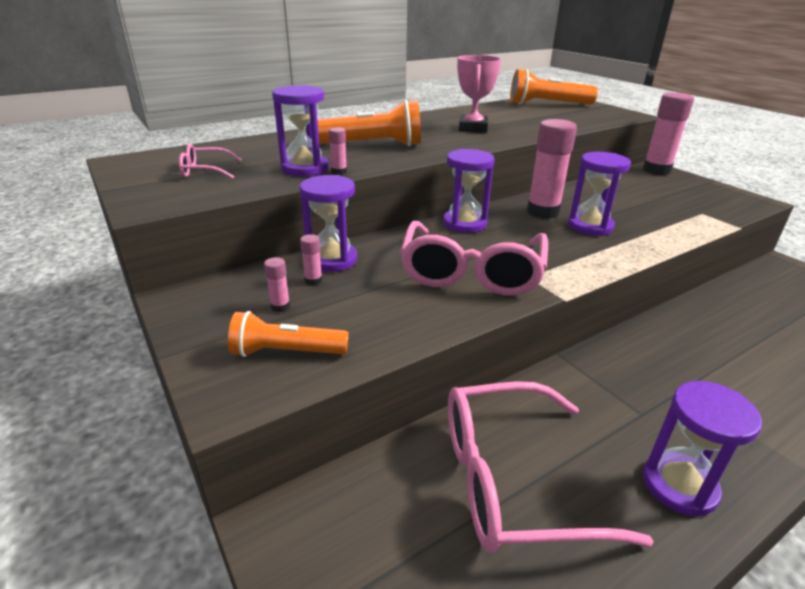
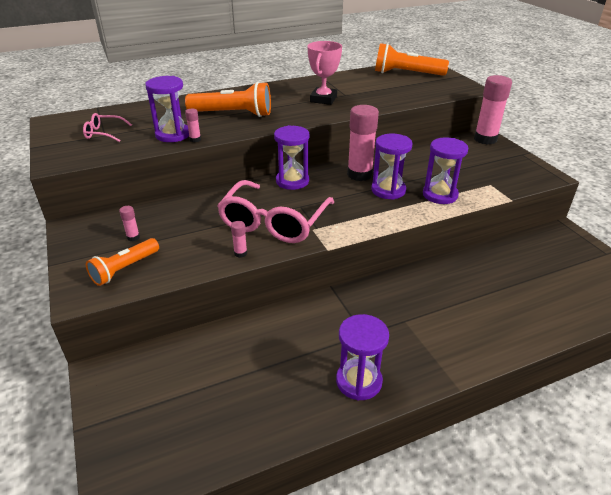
camera: 10 degrees right, 5 degrees up
orange flashlight [228,311,349,357] -> orange flashlight turned 60 degrees counterclockwise [86,238,159,286]
purple hourglass [299,175,357,272] -> purple hourglass moved to [423,137,468,204]
pink glue stick [300,234,322,286] -> pink glue stick moved to [231,221,247,258]
pink glasses [448,381,654,553] -> none

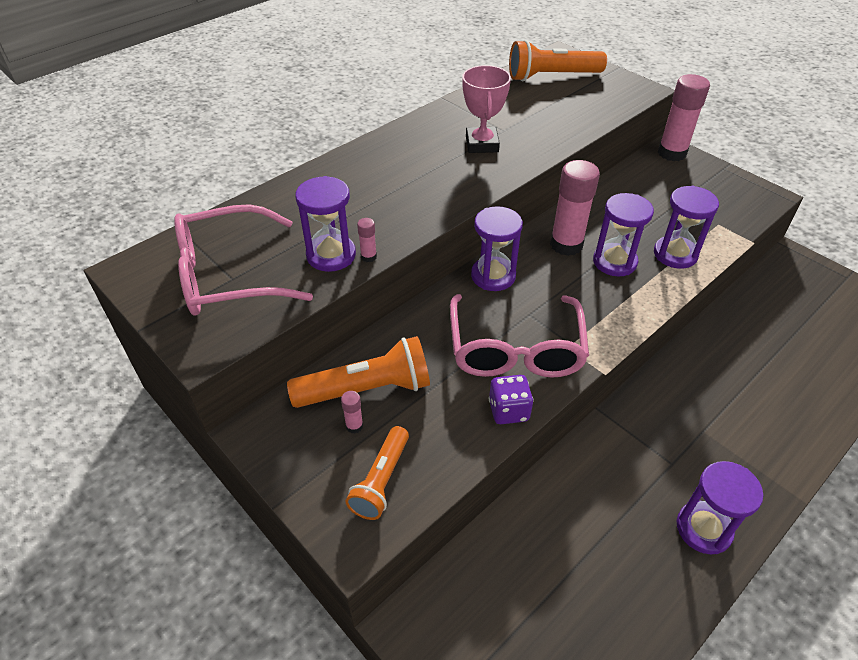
camera: 20 degrees left, 10 degrees up
pink glasses [83,113,132,142] -> pink glasses [174,204,313,316], size x2.18
orange flashlight [185,82,271,117] -> orange flashlight moved to [287,336,430,408]
pink glue stick [231,221,247,258] -> purple dice [489,375,534,424]

